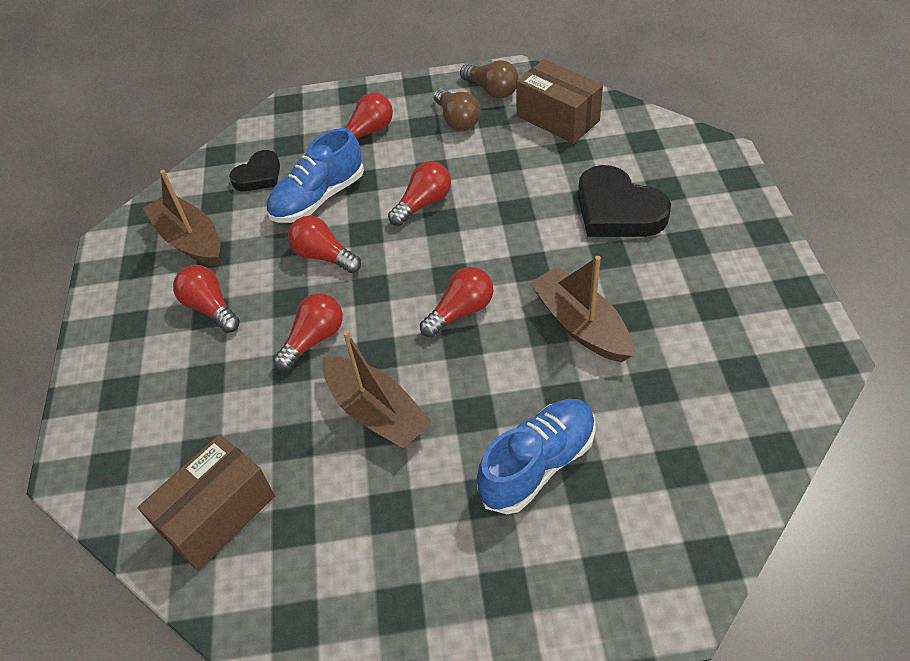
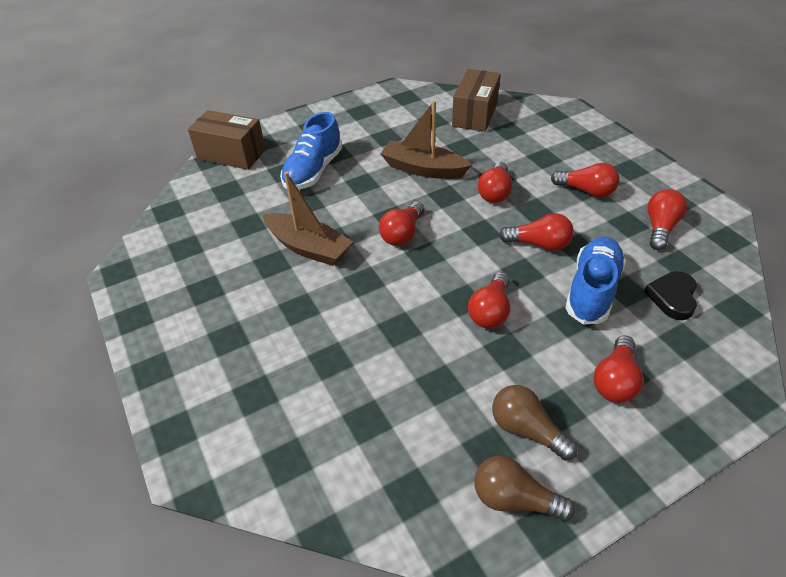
camera: 155 degrees right, 5 degrees down
brown boat [143,170,220,266] -> red light bulb [647,189,687,250]
brown box [516,59,603,144] -> brown box moved to [188,110,266,170]
black heart [578,165,671,237] -> none

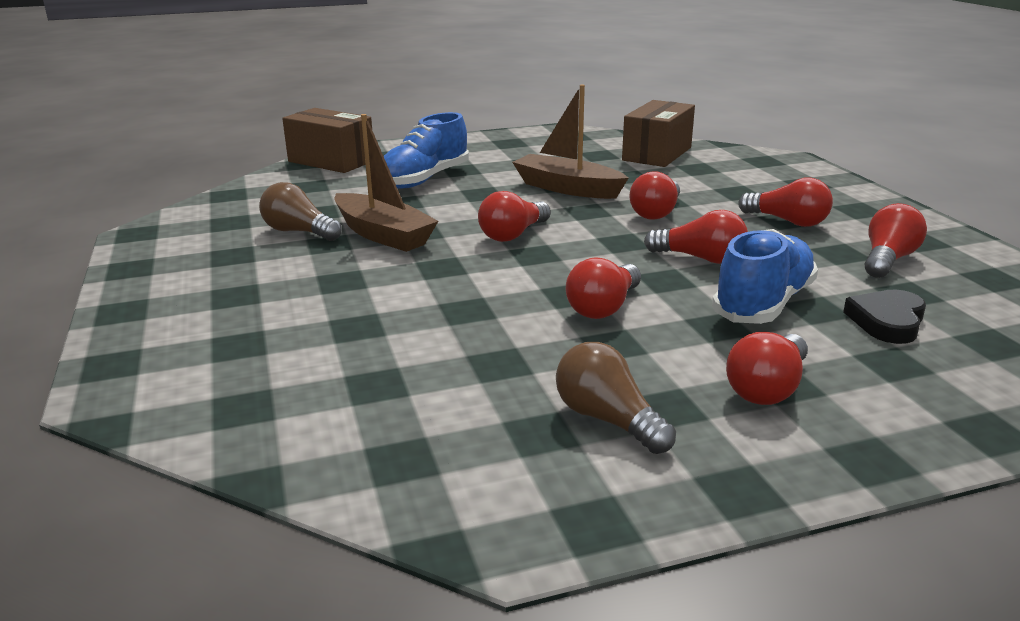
camera: 10 degrees right, 20 degrees down
brown light bulb [474,456,575,521] -> brown light bulb moved to [259,182,342,241]

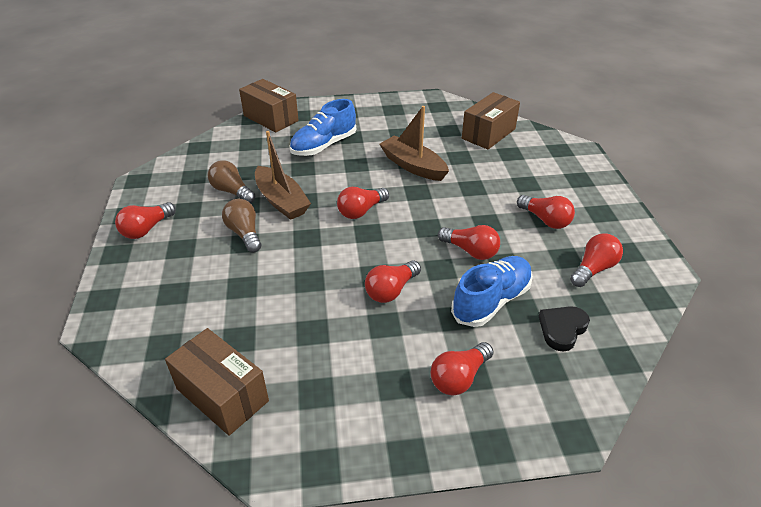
camera: 10 degrees right, 15 degrees up
brown light bulb [556,342,676,454] -> brown light bulb moved to [222,199,261,252]
red light bulb [630,171,680,220] -> red light bulb moved to [115,202,176,239]
none -> brown box [165,328,269,436]

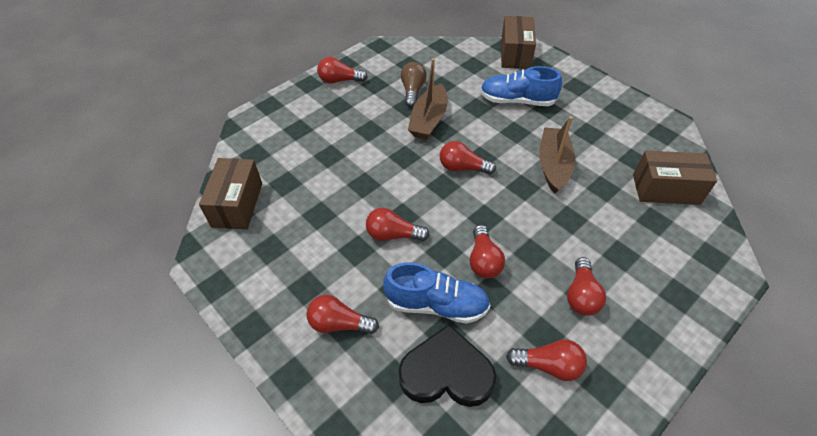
camera: 55 degrees right, 10 degrees up
brown light bulb [222,199,261,252] -> none
black heart [539,306,590,351] -> black heart [399,324,496,407], size x1.67

